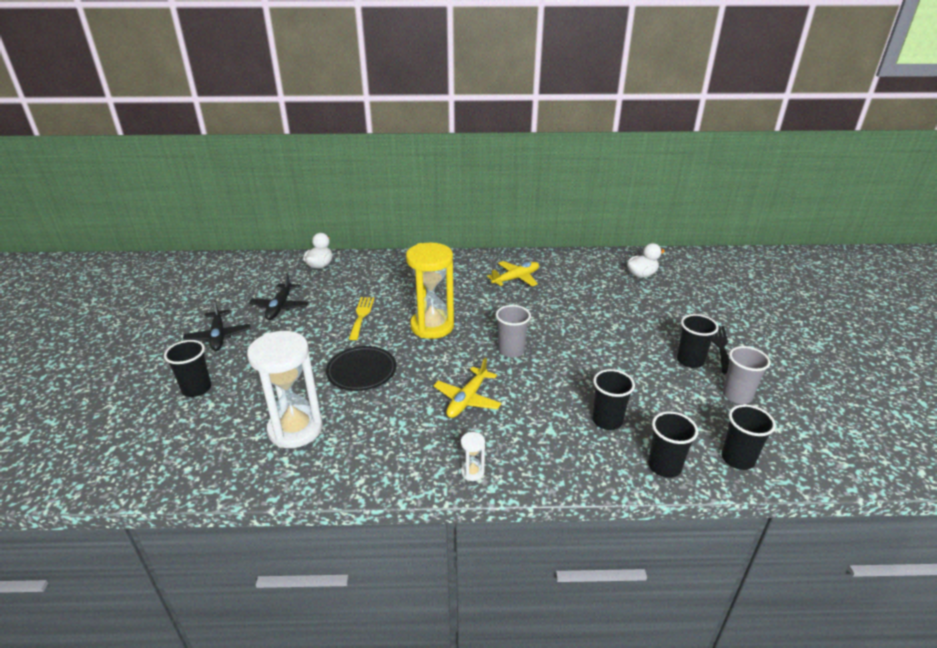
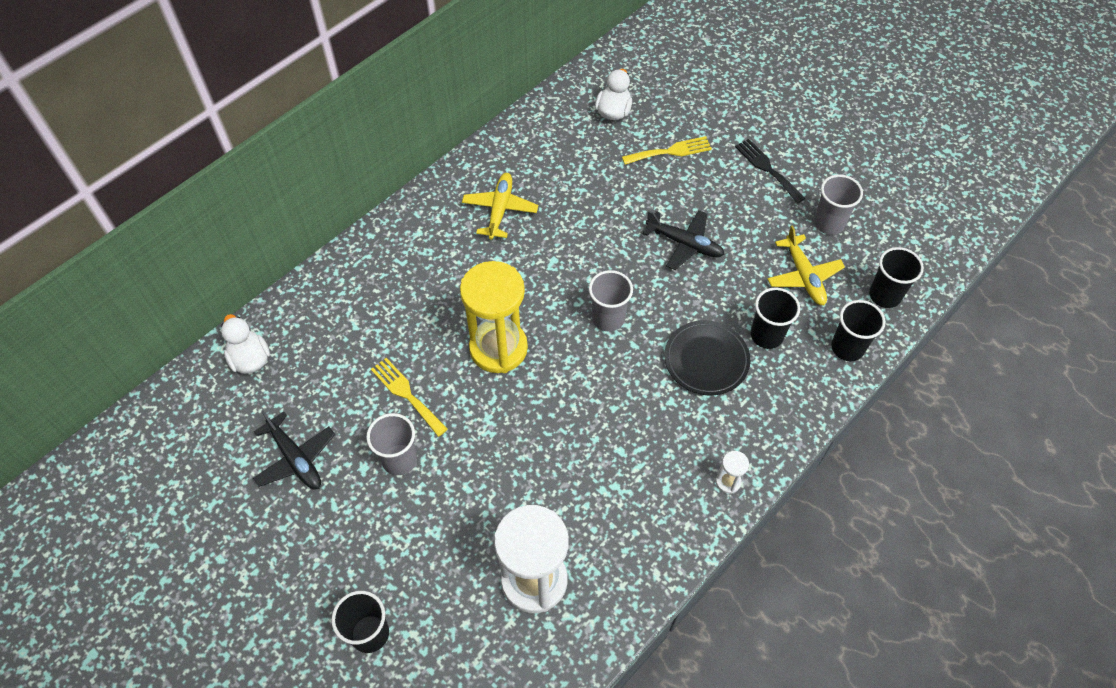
camera: 45 degrees left, 25 degrees up
black plane [183,300,250,351] -> black plane moved to [643,210,725,270]
black plate [326,346,396,391] -> black plate moved to [664,320,750,395]
yellow plane [433,358,502,418] -> yellow plane moved to [768,225,845,305]
black cup [677,314,719,368] -> none
none -> grey cup [366,413,417,475]
none -> yellow fork [622,136,712,164]

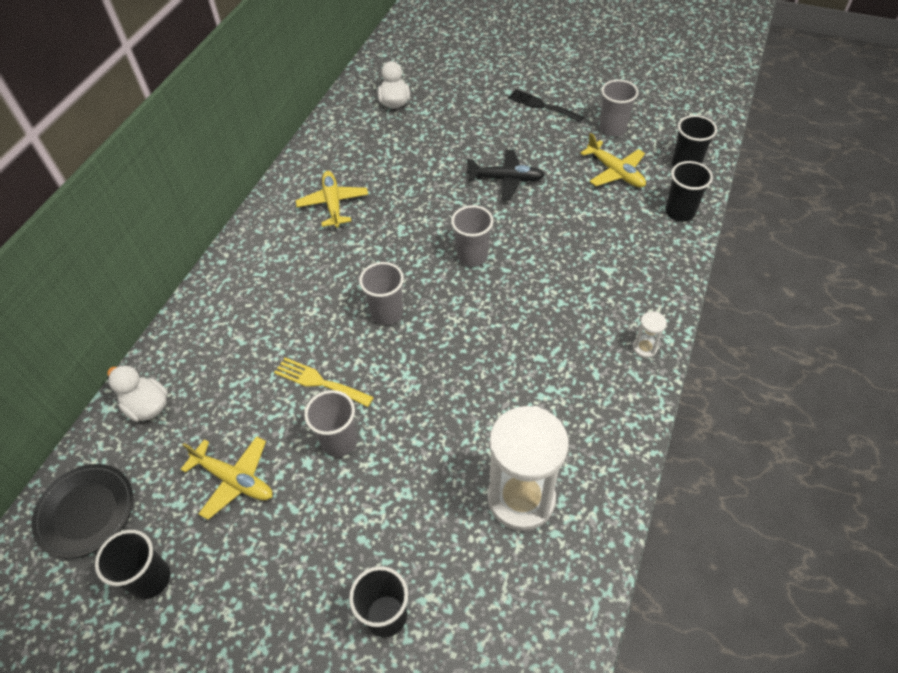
camera: 20 degrees left, 5 degrees down
black plane [253,411,335,489] -> yellow plane [180,436,272,520]
yellow hourglass [460,261,528,373] -> grey cup [359,262,404,325]
yellow fork [622,136,712,164] -> none
black plate [664,320,750,395] -> black plate moved to [32,464,133,558]
black cup [751,288,800,349] -> black cup moved to [95,530,170,599]

